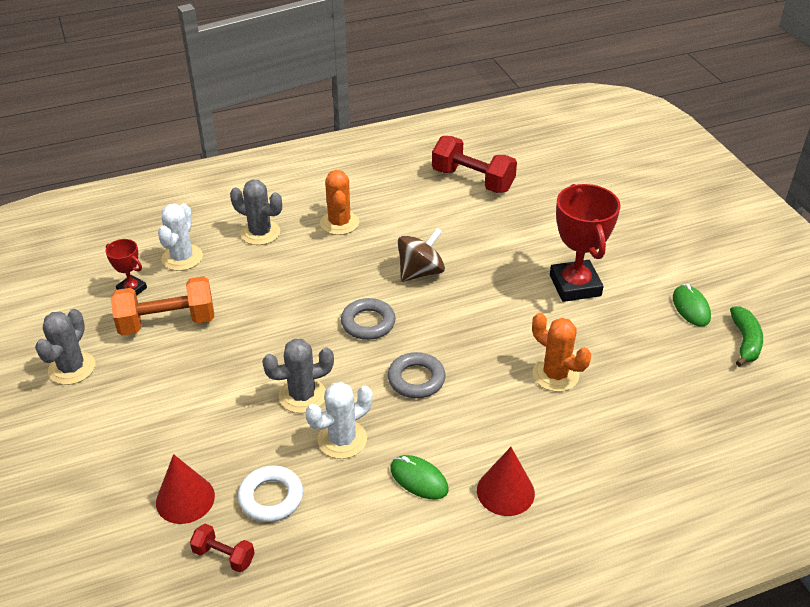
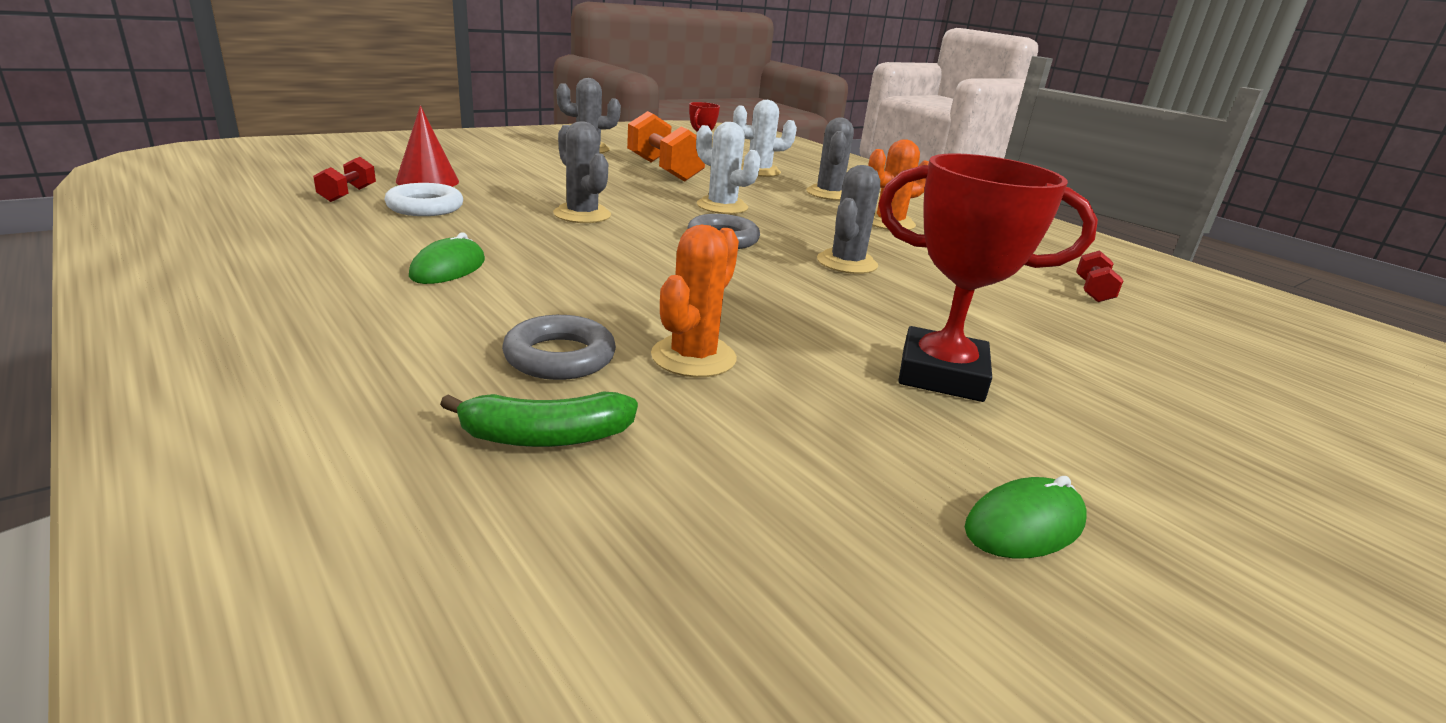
camera: 70 degrees right, 15 degrees down
white cactus [306,382,373,459] -> white cactus moved to [696,122,761,214]
grey ring [388,352,446,398] -> grey ring moved to [502,315,616,380]
brown spinning top [398,228,445,282] -> grey cactus [817,165,880,274]
red dumbbell [432,136,517,193] -> red dumbbell [1076,250,1123,302], size x0.51
red cone [477,447,535,516] -> none
red trophy [550,184,620,302] -> red trophy turned 45 degrees clockwise [879,153,1098,402]
green banana [730,306,763,367] -> green banana moved to [440,391,638,447]

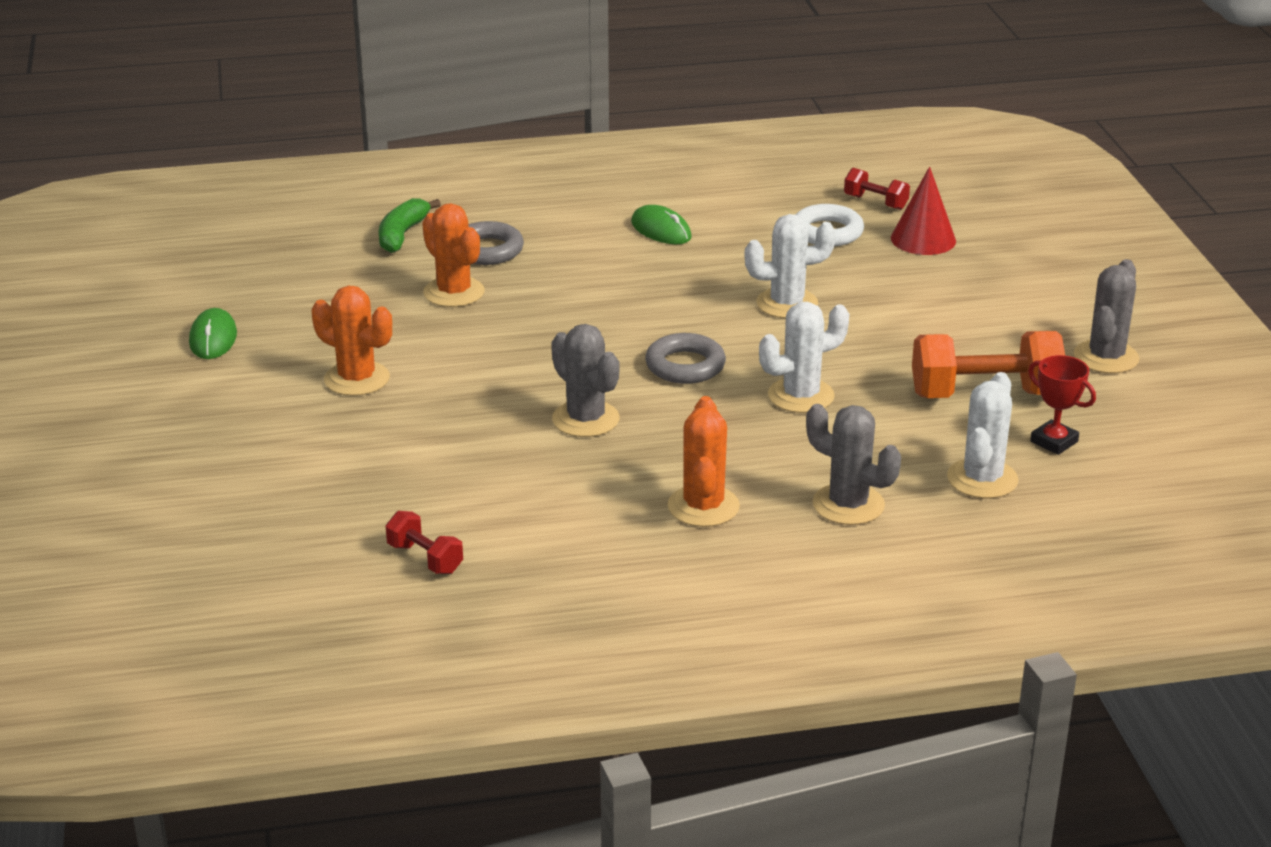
camera: 120 degrees right, 5 degrees up
grey cactus [553,121,611,223] -> white cactus [745,214,836,318]
red trophy [879,153,1098,402] -> orange cactus [311,286,392,396]

